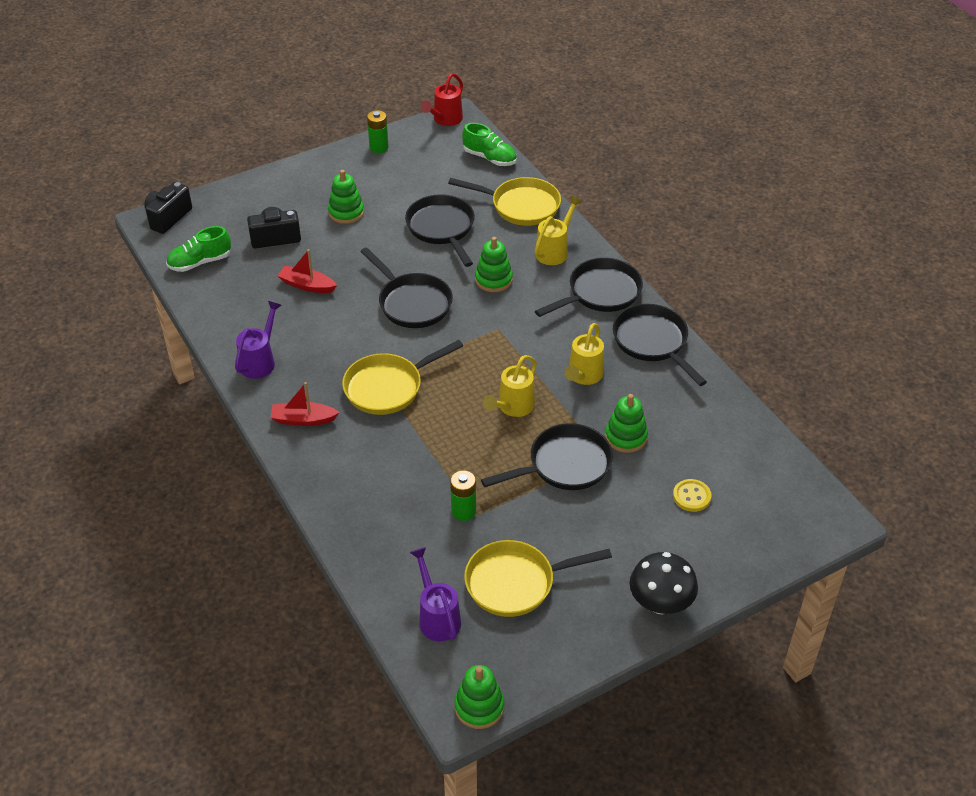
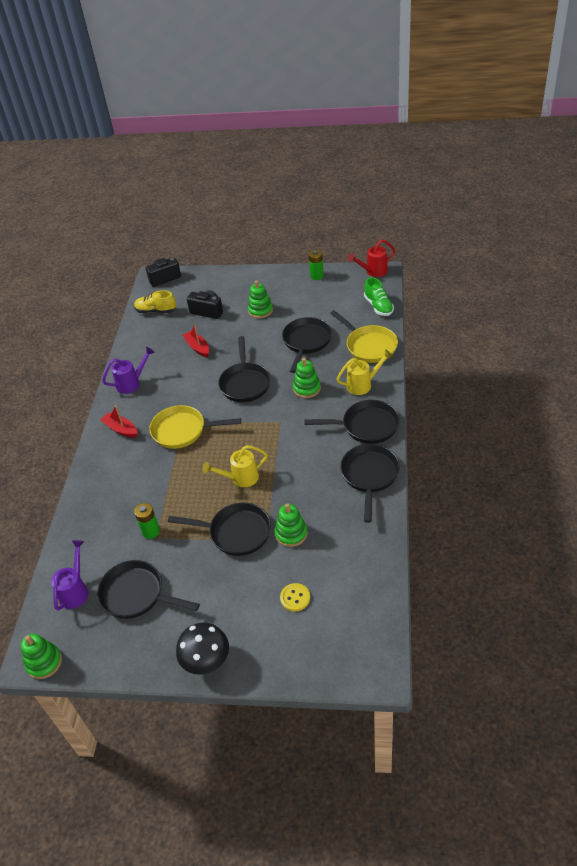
camera: 40 degrees right, 0 degrees up
green shoe [166,226,231,272] -> yellow shoe [134,290,176,313]
yellow pan [464,540,612,617] -> black pan [97,560,200,619]
yellow watering can [564,323,604,385] -> none

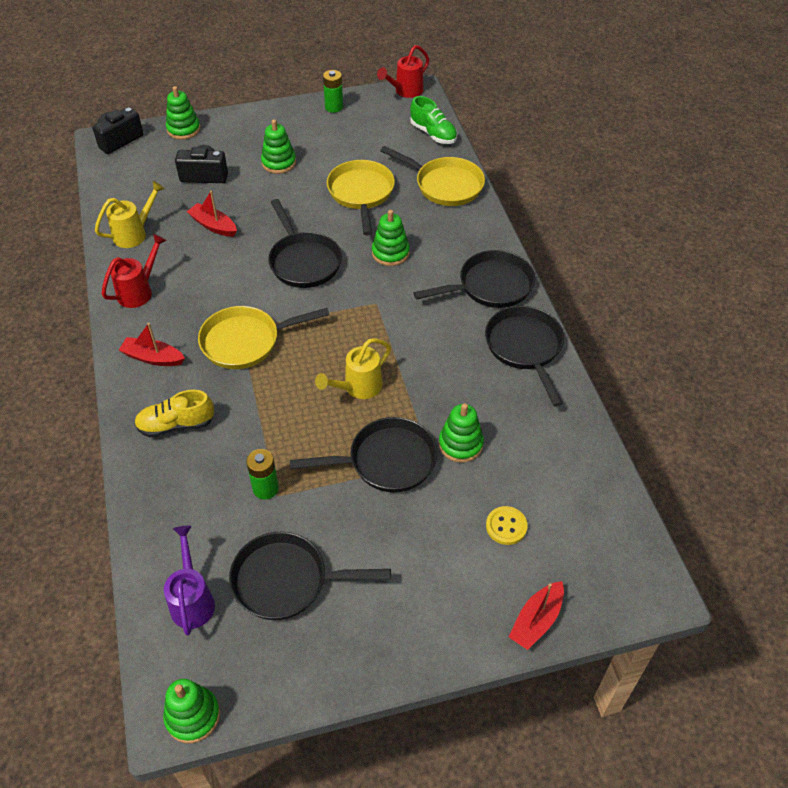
camera: 25 degrees left, 5 degrees up
purple watering can [102,347,154,394] -> red watering can [102,234,167,308]
yellow shoe [134,290,176,313] -> yellow shoe moved to [134,390,214,437]
black mushroom [176,622,229,675] -> none
black pan [282,317,332,373] -> yellow pan [327,160,395,236]
yellow watering can [336,349,393,395] -> yellow watering can moved to [95,181,165,248]
none -> green stacking toy [166,86,200,140]
none -> red boat [508,581,564,650]

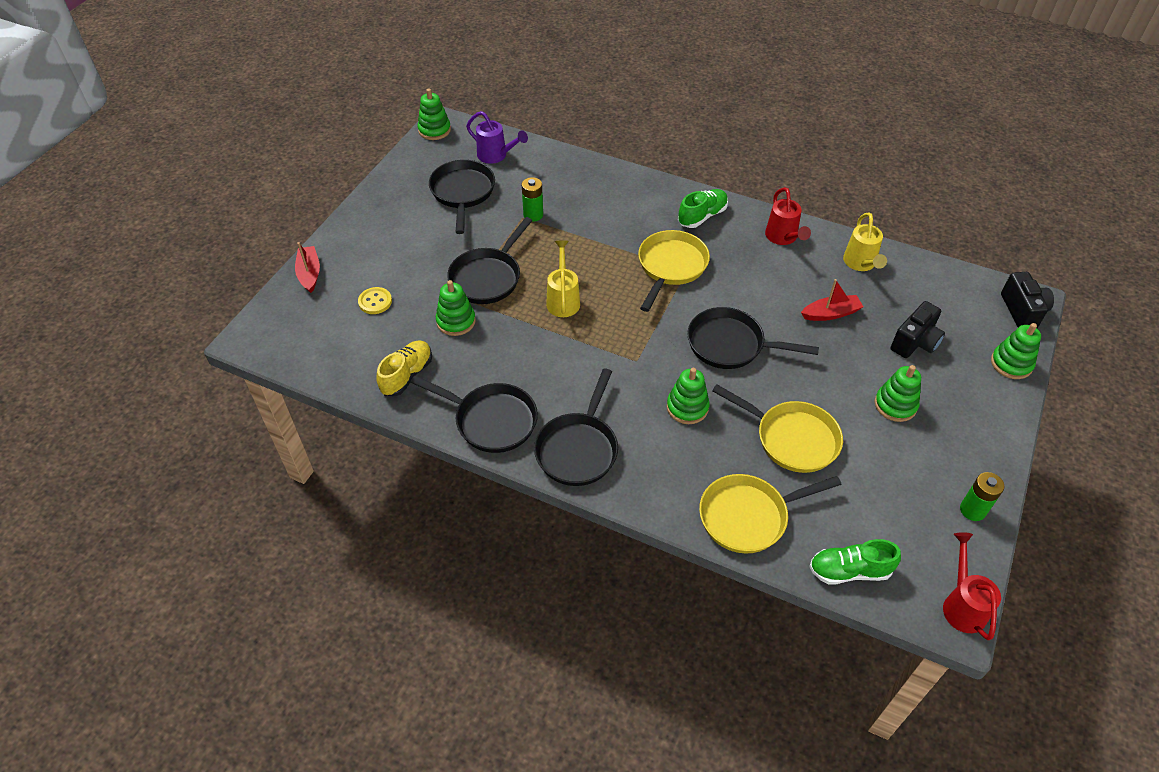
camera: 130 degrees right, 0 degrees up
red boat [119,323,185,366] -> green shoe [678,189,728,228]
yellow shoe [134,390,214,437] -> yellow shoe moved to [376,341,432,396]
black pan [229,532,391,620] -> black pan turned 45 degrees counterclockwise [429,160,495,234]

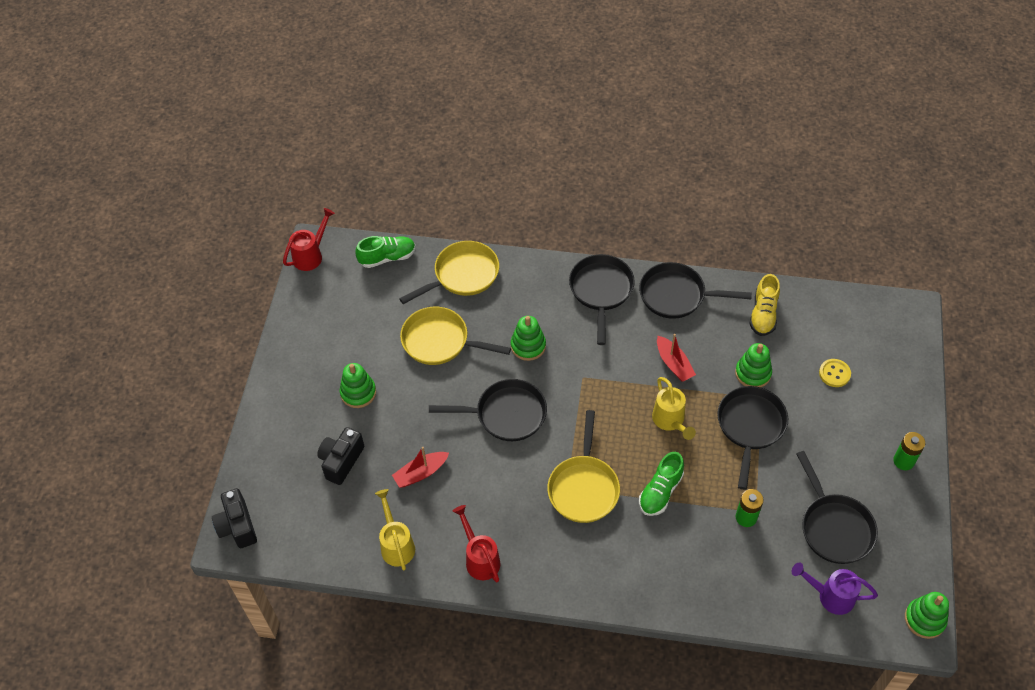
camera: 165 degrees right, 5 degrees up
red boat [295,242,320,293] -> red boat moved to [657,334,696,382]
green shoe [678,189,728,228] -> green shoe moved to [639,452,684,516]
red watering can [943,532,1001,640] -> red watering can turned 120 degrees counterclockwise [283,208,335,271]
green battery [960,472,1004,521] -> green battery moved to [893,432,925,470]
green stacking toy [991,323,1041,379] -> none

